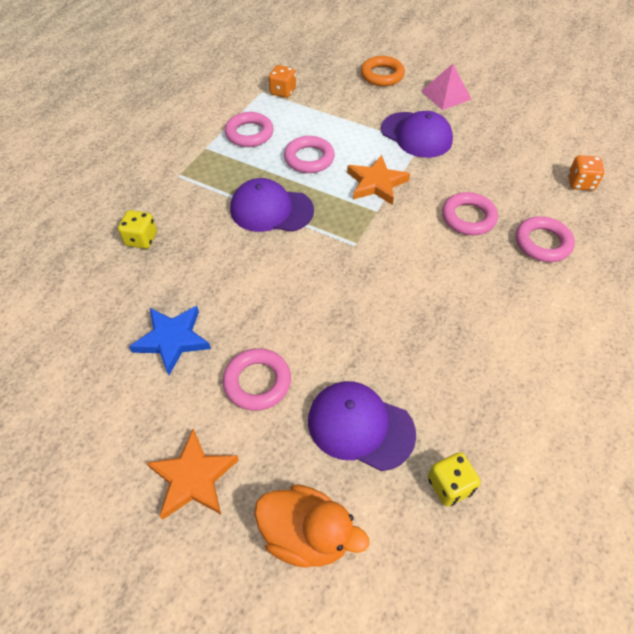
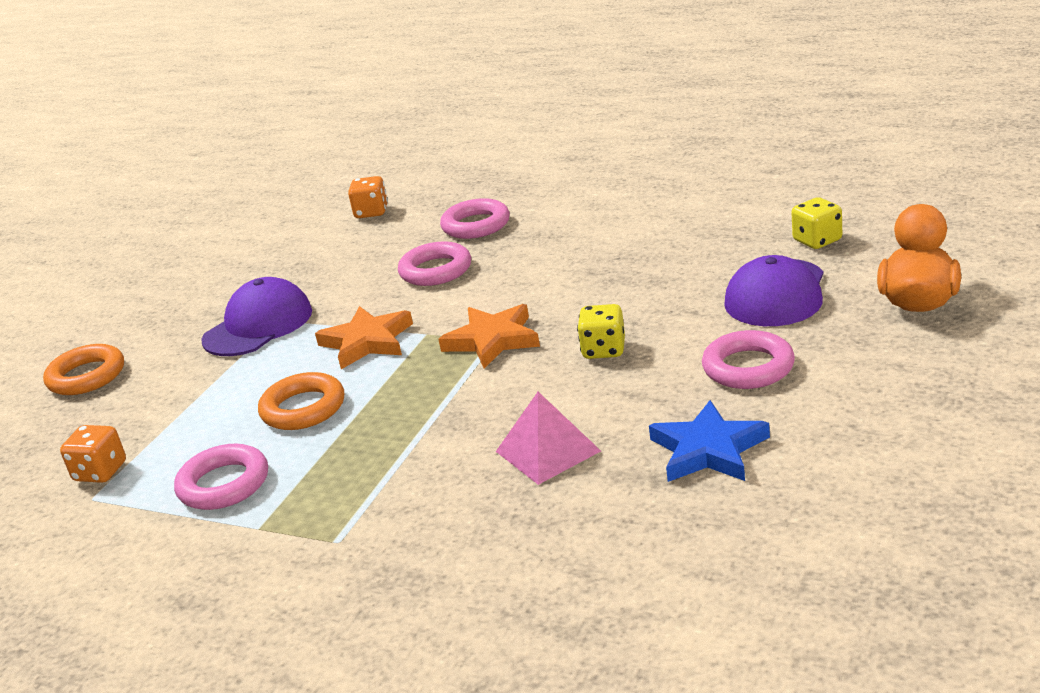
camera: 90 degrees left, 25 degrees down
yellow dice [118,210,157,249] -> yellow dice moved to [577,304,625,359]
orange star [147,429,239,519] -> orange star moved to [438,304,540,369]
purple cap [230,178,314,232] -> none
pink ring [284,136,335,173] -> orange ring [258,372,344,430]
pink pyramid [422,64,472,110] -> pink pyramid moved to [496,392,601,485]

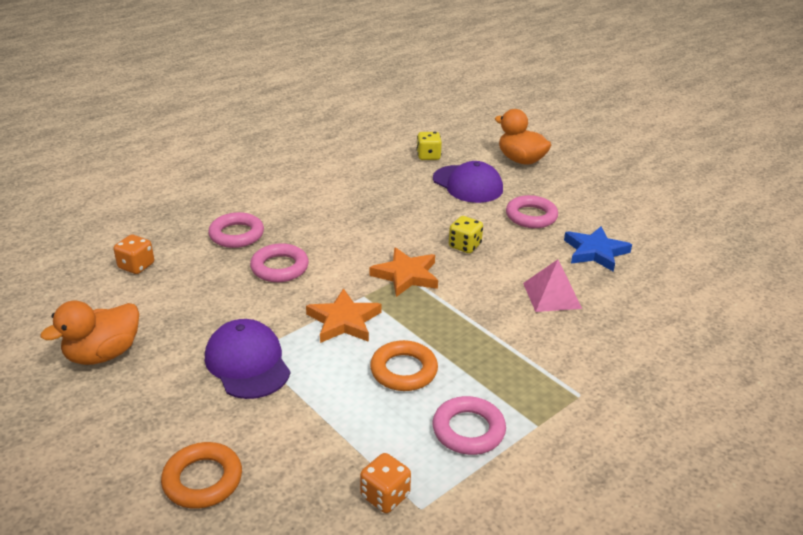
camera: 70 degrees left, 5 degrees up
none -> orange duck [40,301,139,365]

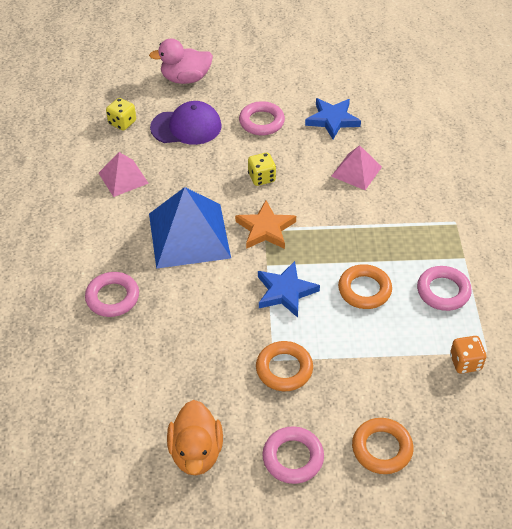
camera: 50 degrees left, 15 degrees up
orange dice [114,235,154,274] -> none
purple cap [205,319,290,399] -> orange ring [256,341,313,391]
pink ring [250,243,309,282] -> pink ring moved to [262,426,324,484]
orange star [306,288,381,343] -> blue star [258,261,320,318]
orange duck [495,109,551,165] -> pink duck [149,39,213,84]
none -> pink pyramid [99,152,149,197]
none -> blue pyramid [149,187,231,269]

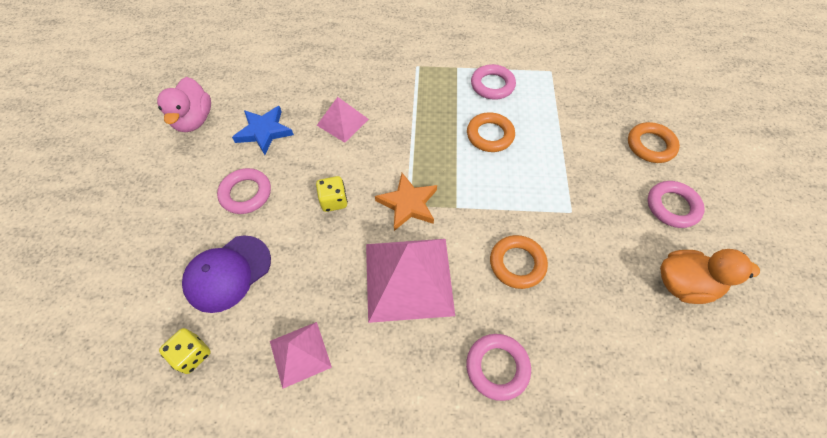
camera: 85 degrees left, 10 degrees up
pink duck [149,39,213,84] -> pink duck moved to [157,77,211,132]
blue pyramid [149,187,231,269] -> pink pyramid [366,239,455,323]
purple cap [150,101,222,145] -> purple cap turned 135 degrees counterclockwise [182,235,271,313]
orange ring [256,341,313,391] -> orange ring moved to [490,235,548,289]
blue star [258,261,320,318] -> none
orange dice [450,336,487,374] -> none

